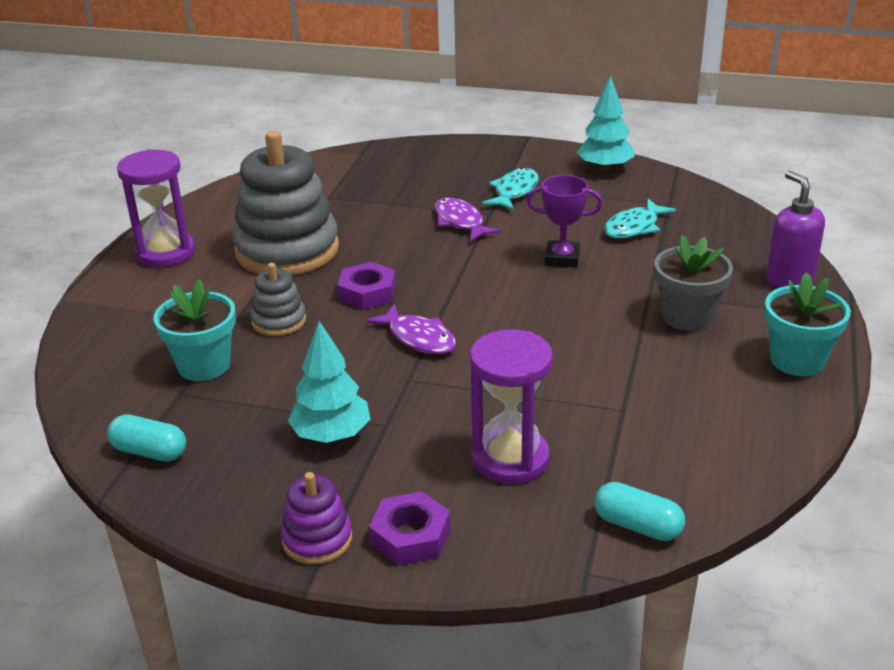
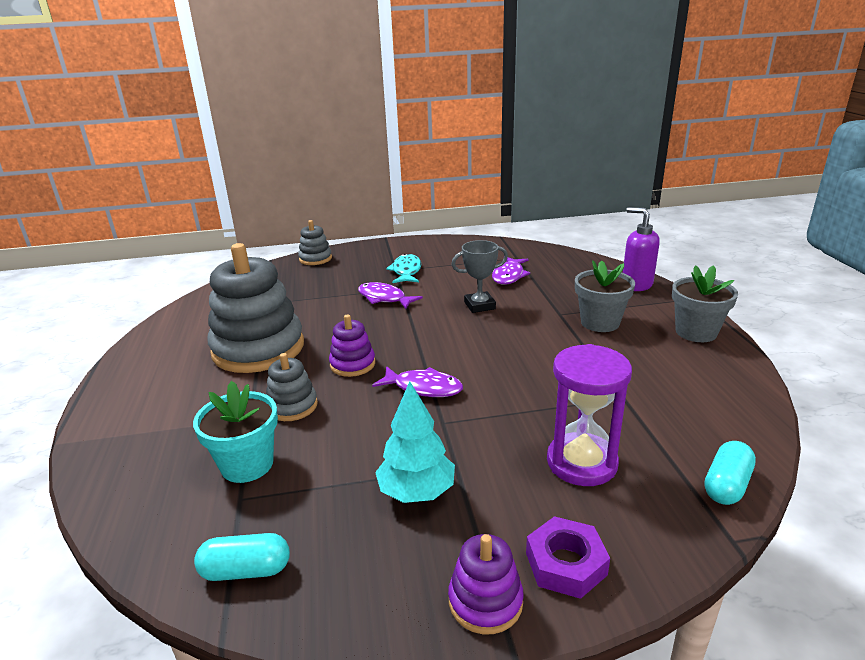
camera: 25 degrees left, 5 degrees down
purple hourglass [117,149,195,267] -> none
purple nut [338,262,396,310] -> purple stacking toy [329,314,375,377]
purple trophy [526,175,603,268] -> grey trophy [451,240,508,313]
turquoise tree [577,75,635,171] -> none
turquoise capsule [594,482,685,541] -> turquoise capsule turned 60 degrees counterclockwise [704,441,756,505]
turquoise fish [604,199,676,239] -> purple fish [492,257,530,285]
turquoise flower pot [765,272,851,376] -> grey flower pot [672,265,738,342]
none -> grey stacking toy [298,220,332,265]

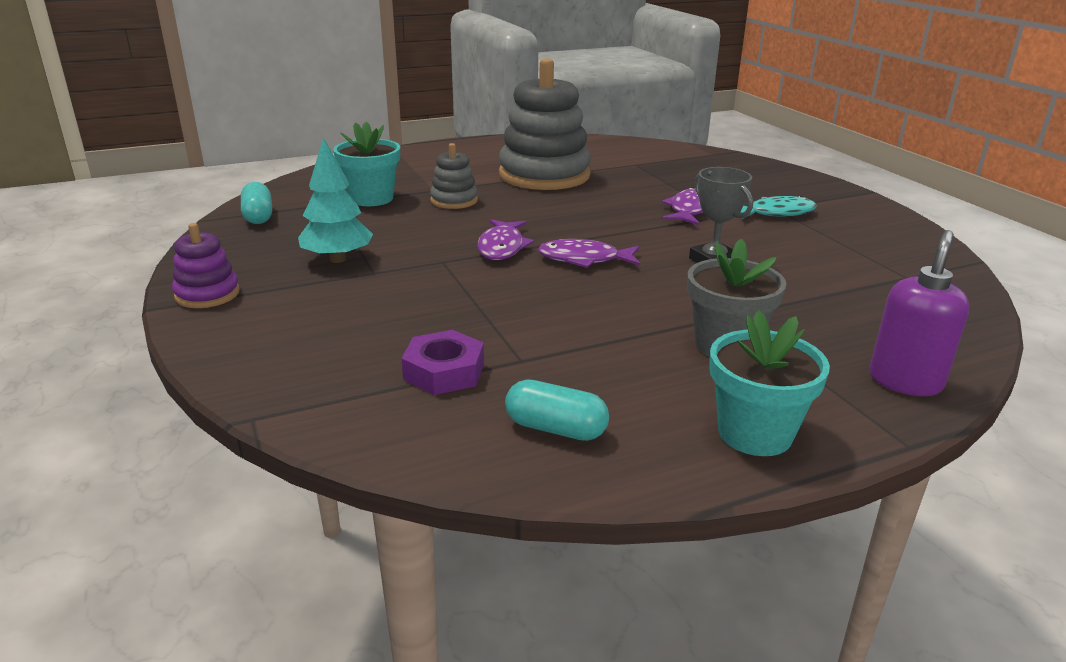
camera: 75 degrees right, 0 degrees up
grey stacking toy [298,220,332,265] -> none
purple stacking toy [329,314,375,377] -> none
purple fish [492,257,530,285] -> purple fish moved to [538,239,640,268]
purple nut [526,516,610,599] -> purple nut moved to [402,330,484,395]
purple hourglass [547,344,632,486] -> none
grey flower pot [672,265,738,342] -> turquoise flower pot [709,310,830,456]
turquoise capsule [704,441,756,505] -> turquoise capsule moved to [505,380,609,441]

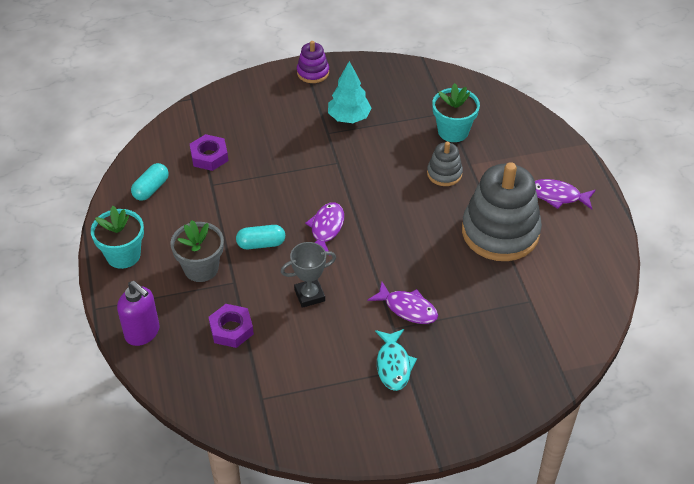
camera: 100 degrees right, 20 degrees up
turquoise capsule [241,182,272,224] -> turquoise capsule moved to [236,225,285,249]
purple fish [477,219,534,260] -> purple fish moved to [535,179,596,209]
none -> purple nut [209,304,254,348]

